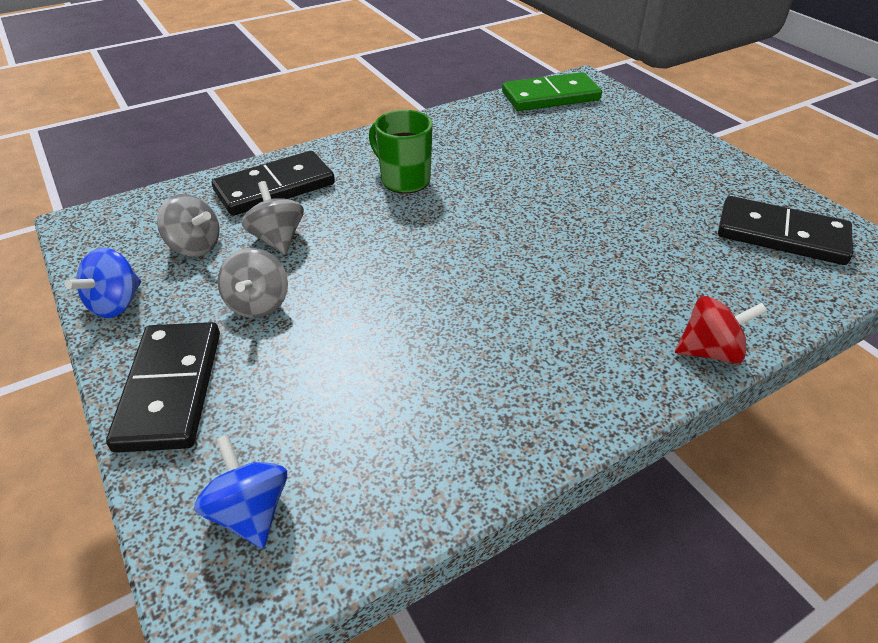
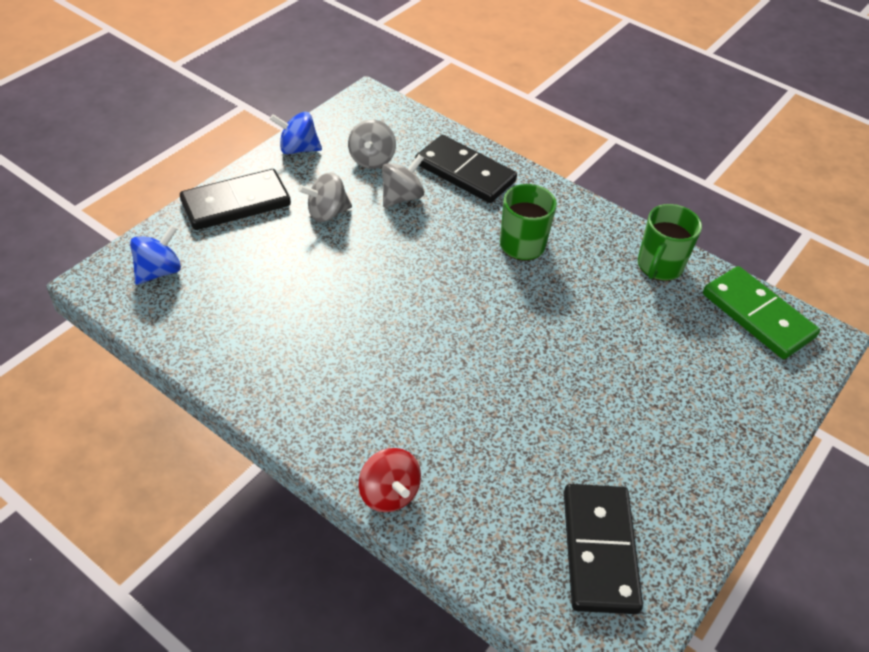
camera: 65 degrees right, 5 degrees up
none -> green mug [638,204,702,281]

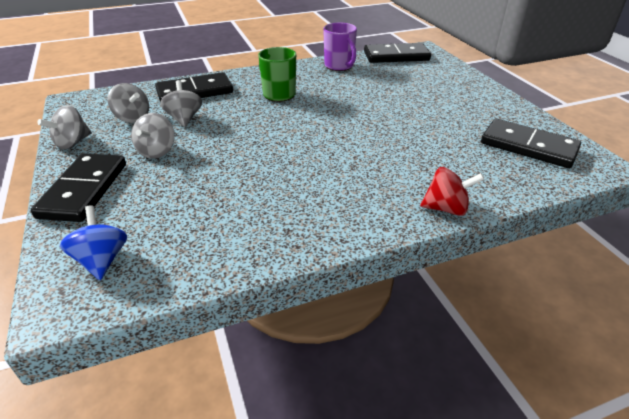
camera: 55 degrees left, 10 degrees down
blue spinning top [270,112,322,154] -> grey spinning top [37,105,92,149]
green mug [638,204,702,281] -> purple mug [323,23,357,71]
green domino [703,266,820,359] -> black domino [364,43,431,63]

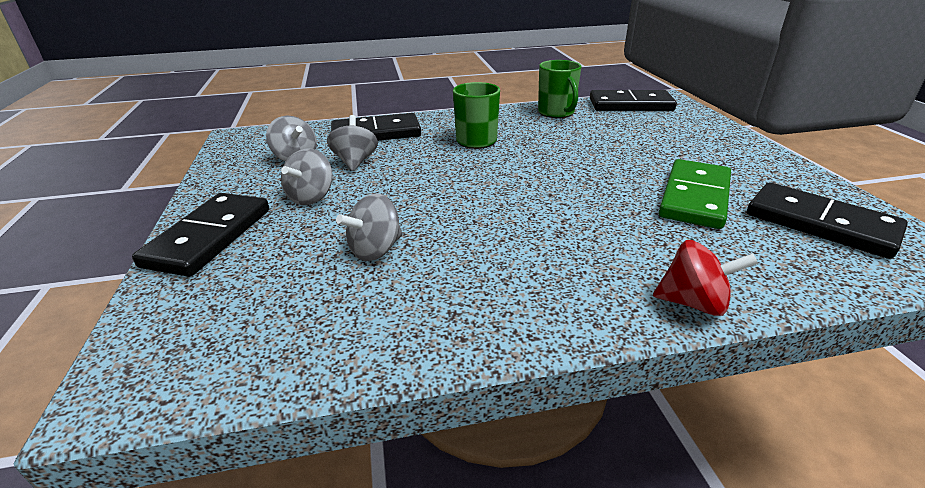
camera: 10 degrees right, 5 degrees down
grey spinning top [37,105,92,149] -> grey spinning top moved to [336,194,403,261]
blue spinning top [60,205,127,280] -> none
purple mug [323,23,357,71] -> green mug [538,60,581,118]
none -> green domino [659,159,731,229]

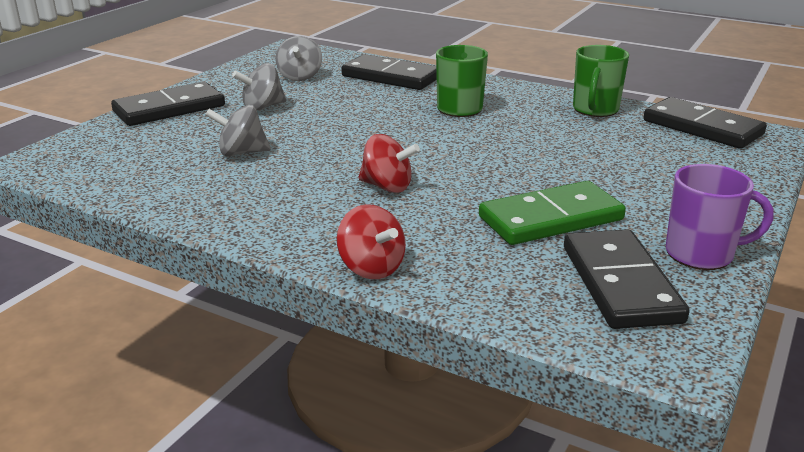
camera: 40 degrees right, 5 degrees down
grey spinning top [327,115,378,171] -> none
none -> red spinning top [358,134,420,193]
none -> purple mug [666,164,773,270]

